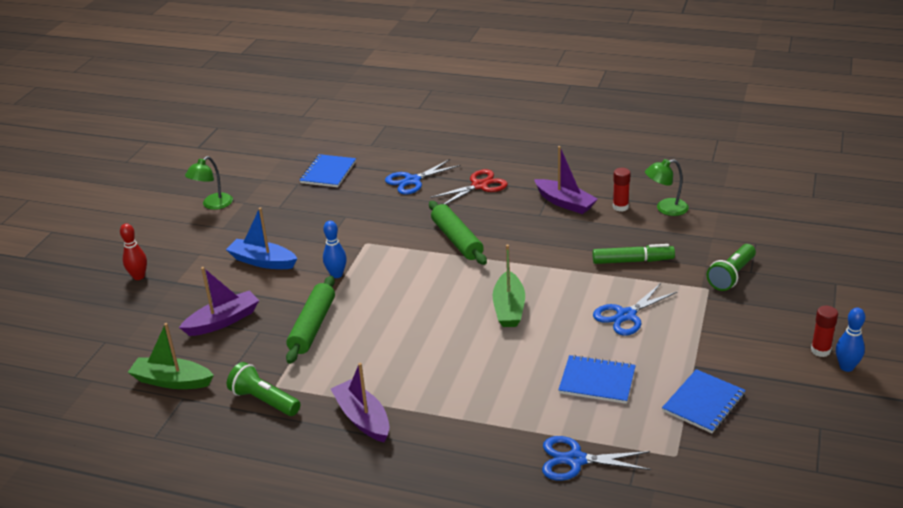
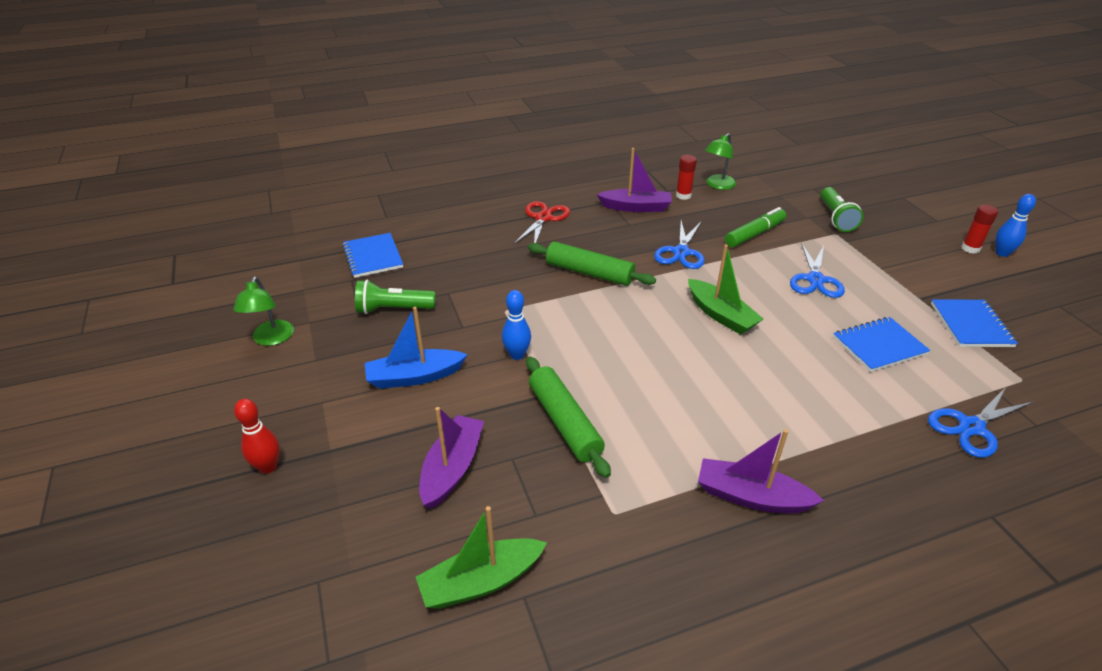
camera: 40 degrees left, 5 degrees up
green flashlight [227,362,301,416] -> green flashlight moved to [355,280,436,314]
blue scissors [385,159,461,194] -> blue scissors moved to [654,221,705,269]

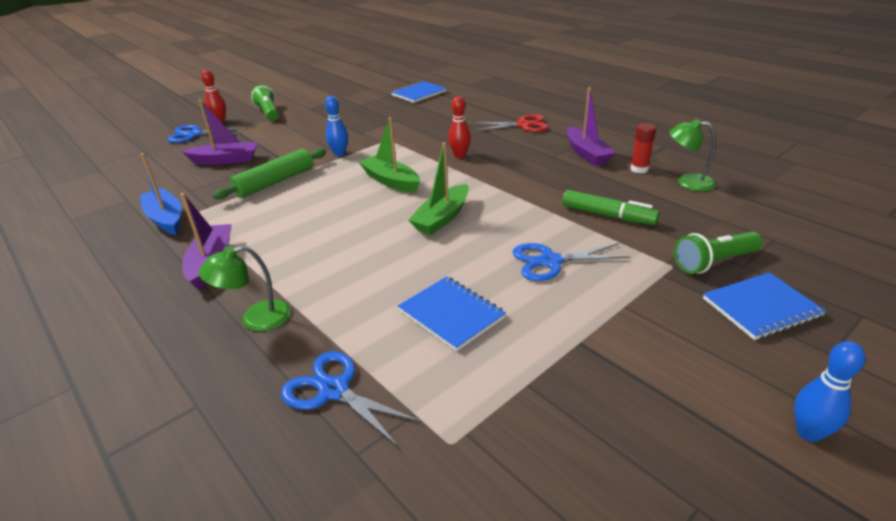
camera: 70 degrees right, 5 degrees down
green lamp [233,276,294,346] -> green lamp moved to [199,245,291,331]
green flashlight [355,280,436,314] -> green flashlight moved to [251,85,279,121]
blue boat [365,307,468,389] -> blue boat moved to [140,153,181,235]
green boat [416,506,547,609] -> green boat moved to [359,117,420,193]
green rolling pin [528,241,656,286] -> red bowling pin [448,96,471,158]
blue scissors [654,221,705,269] -> blue scissors moved to [167,125,245,143]
blue notebook [931,299,1018,347] -> blue notebook moved to [703,272,826,340]
red glue stick [961,205,998,254] -> none

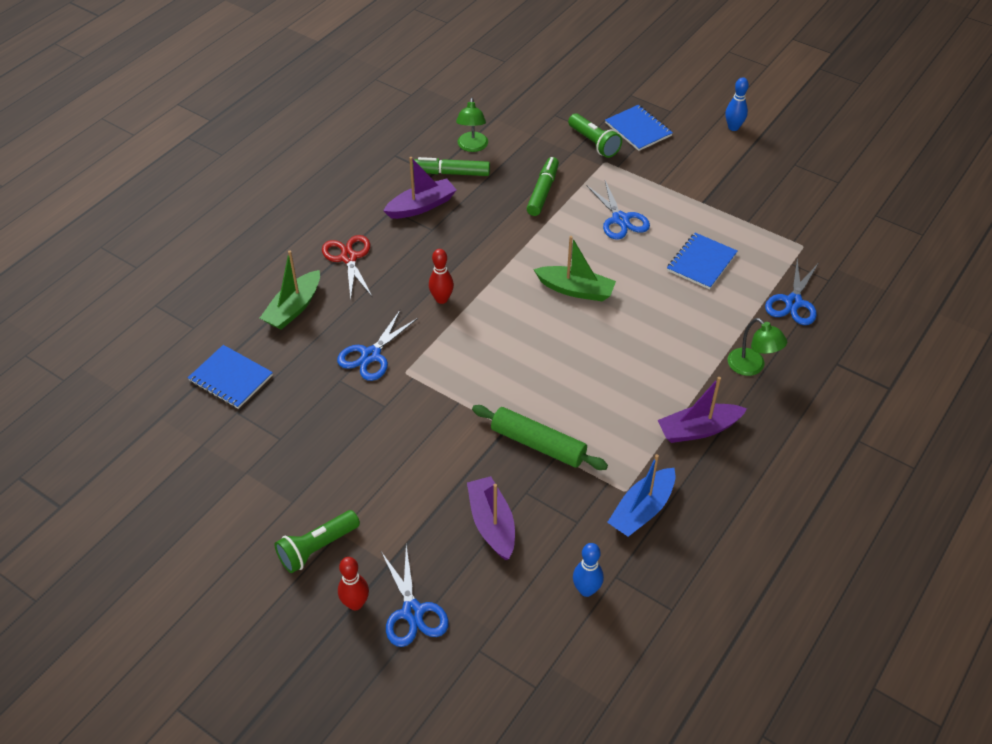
camera: 105 degrees left, 15 degrees up
blue bowling pin [325,96,348,156] -> blue bowling pin moved to [573,543,604,597]
green boat [359,117,420,193] -> green boat moved to [260,250,320,330]
red glue stick [631,123,656,174] -> green marker [413,157,490,176]
none -> blue scissors [337,310,418,381]

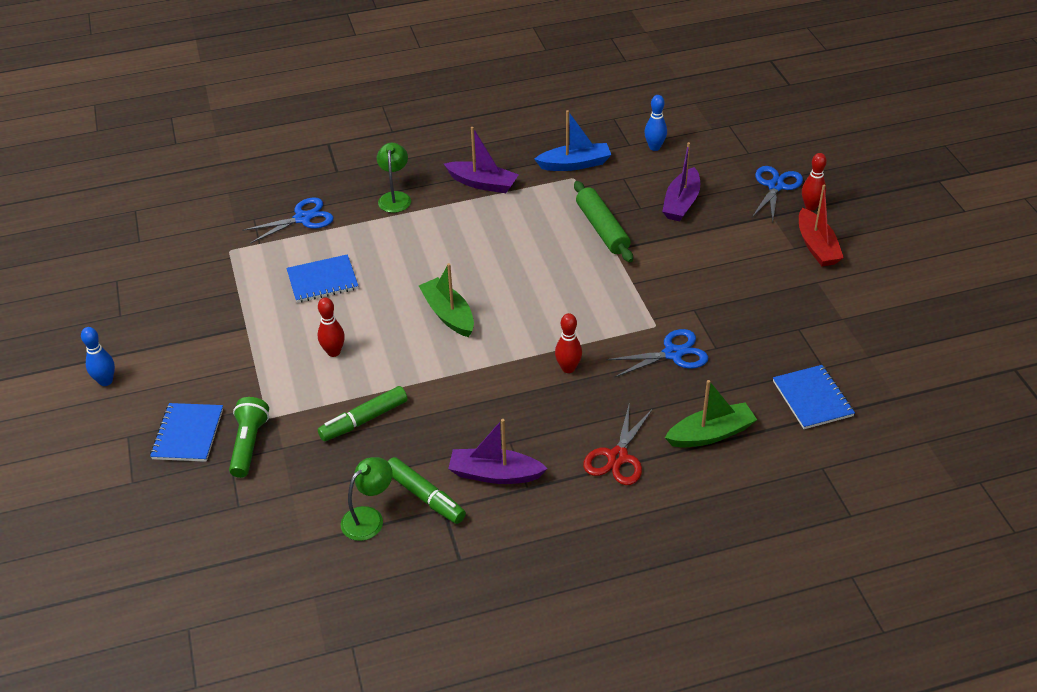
camera: 140 degrees left, 5 degrees down
green flashlight [275,510,360,573] -> red boat [799,185,844,267]
blue scissors [586,181,650,240] -> red bowling pin [318,298,345,357]

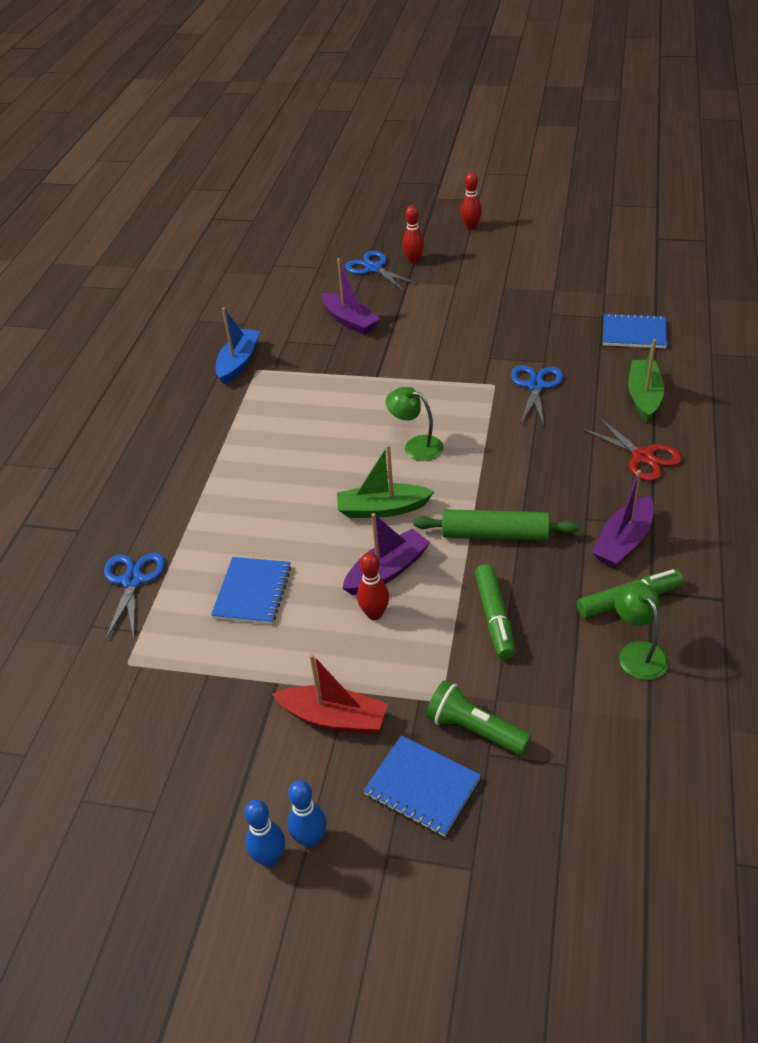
camera: 60 degrees left, 0 degrees up
green lamp [377,143,411,213] -> green lamp moved to [386,387,443,461]
purple boat [444,127,519,193] -> purple boat moved to [342,513,431,595]
red bowling pin [555,313,582,373] -> red bowling pin moved to [461,173,482,230]
green rolling pin [574,181,633,262] -> green rolling pin moved to [413,509,579,541]
blue bowling pin [644,95,667,151] -> blue bowling pin moved to [287,780,327,848]
red boat [799,185,844,267] -> red boat moved to [272,654,388,734]

